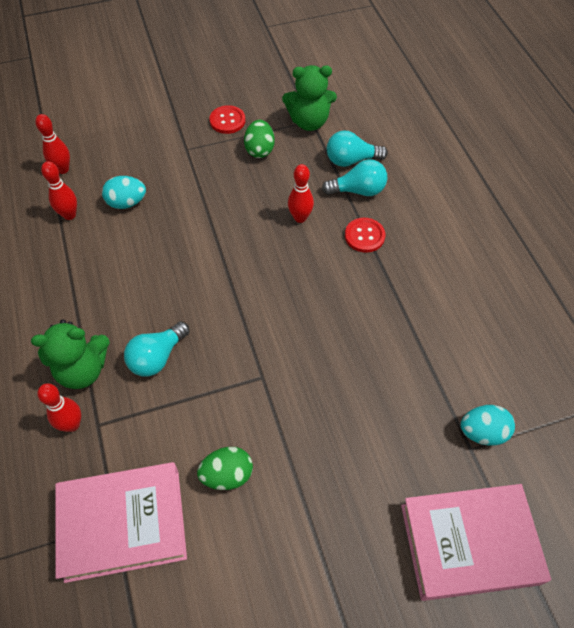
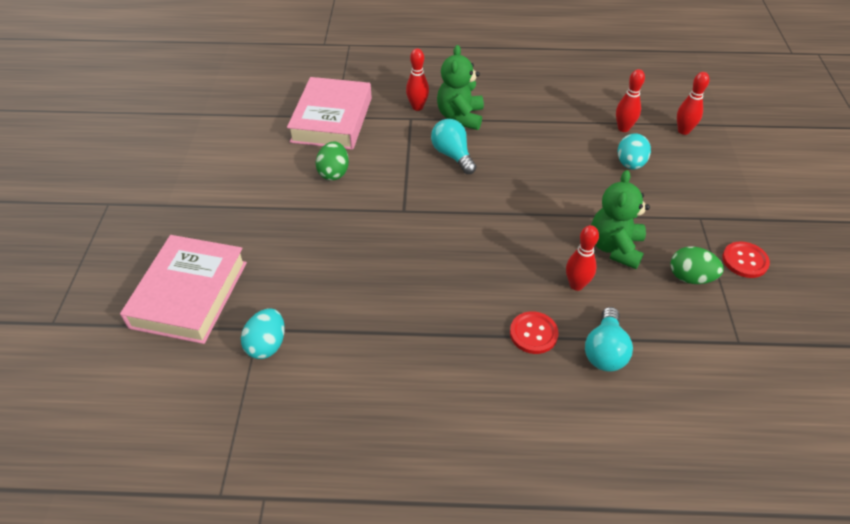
camera: 110 degrees right, 10 degrees down
green teddy bear [282,65,337,131] -> green teddy bear moved to [591,170,650,269]
turquoise light bulb [327,131,388,167] -> none

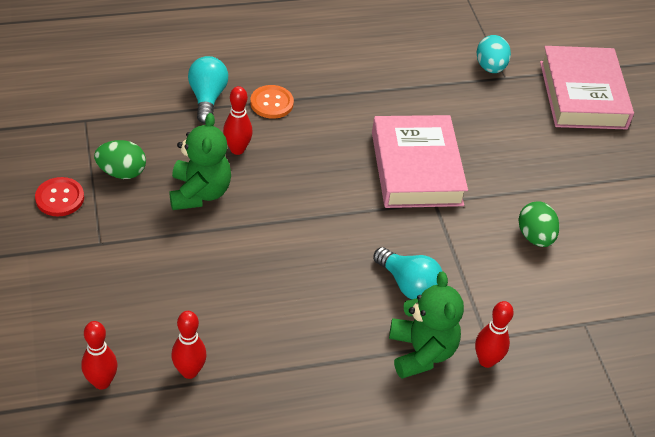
camera: 160 degrees right, 0 degrees up
pink book [287,77,372,150] -> pink book moved to [372,115,468,208]
red button [510,311,559,354] -> orange button [250,85,294,119]
turquoise egg [618,133,651,169] -> none

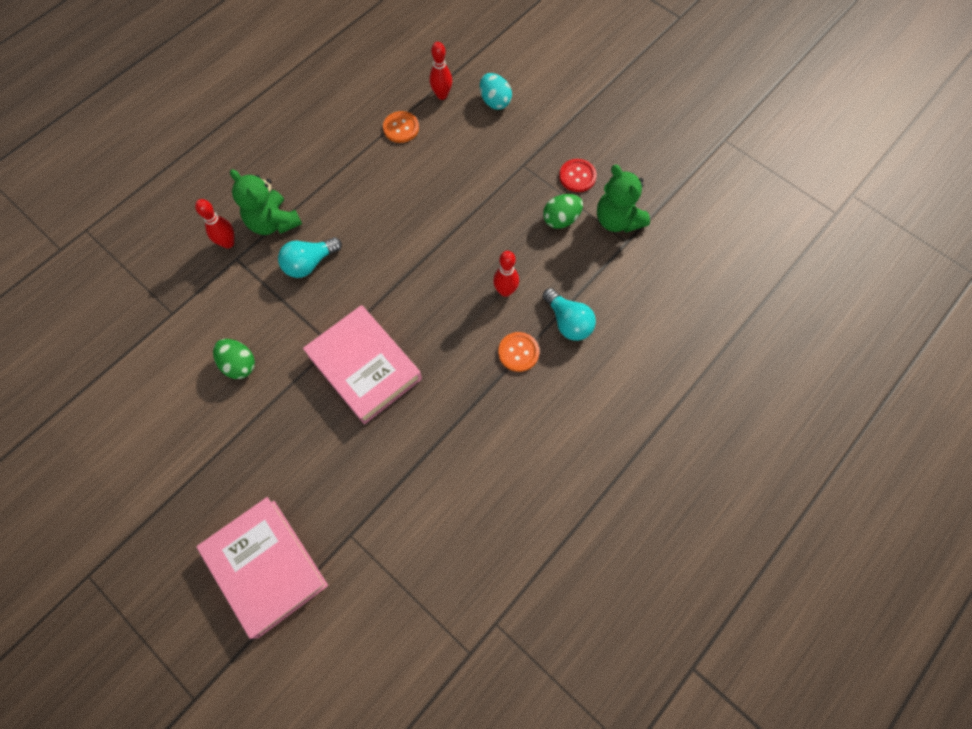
camera: 150 degrees right, 20 degrees up
green teddy bear [170,113,231,210] -> green teddy bear moved to [597,165,650,233]
red bowling pin [171,311,207,379] -> orange button [383,111,419,143]
turquoise light bulb [373,247,443,299] -> turquoise light bulb turned 45 degrees counterclockwise [278,237,342,278]
turquoise egg [476,35,511,73] -> turquoise egg moved to [480,73,512,110]

